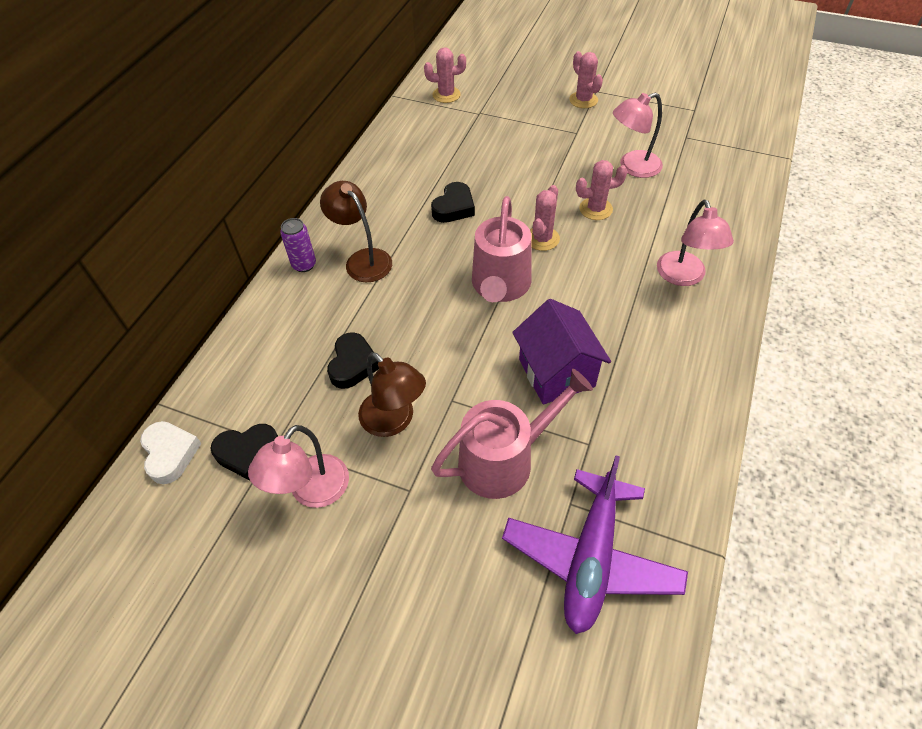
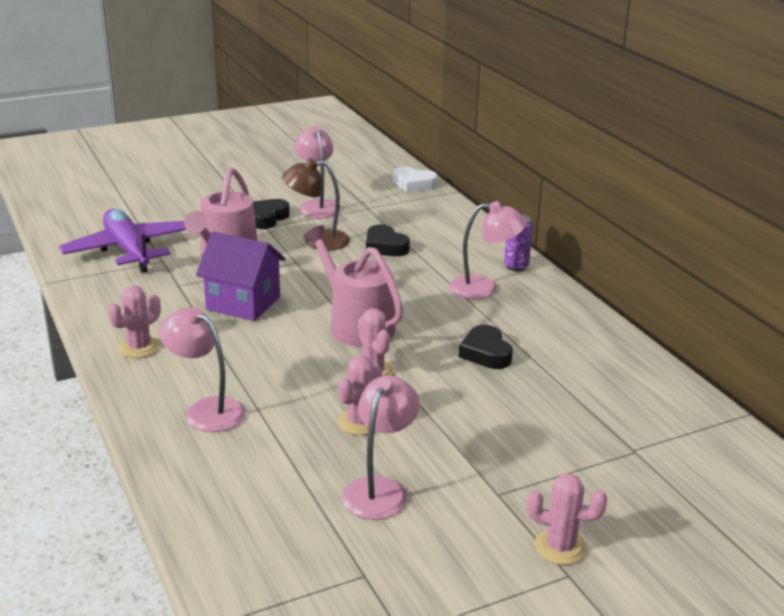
camera: 130 degrees right, 25 degrees down
black heart [210,424,278,481] -> black heart moved to [253,199,290,229]
brown lamp [320,181,392,282] -> pink lamp [449,201,527,299]
pink cactus [424,47,466,103] -> pink cactus moved to [108,285,161,358]

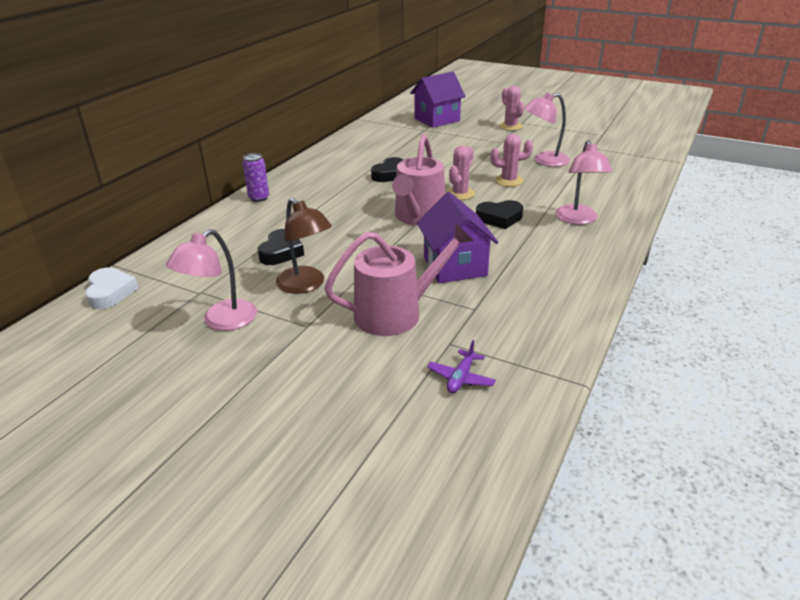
camera: 125 degrees left, 5 degrees up
purple plane [59,209,186,273] -> purple plane [427,340,496,393], size x0.42
pink cactus [108,285,161,358] -> none
black heart [253,199,290,229] -> black heart moved to [476,200,523,229]
pink lamp [449,201,527,299] -> none
none -> purple house [410,72,466,128]

